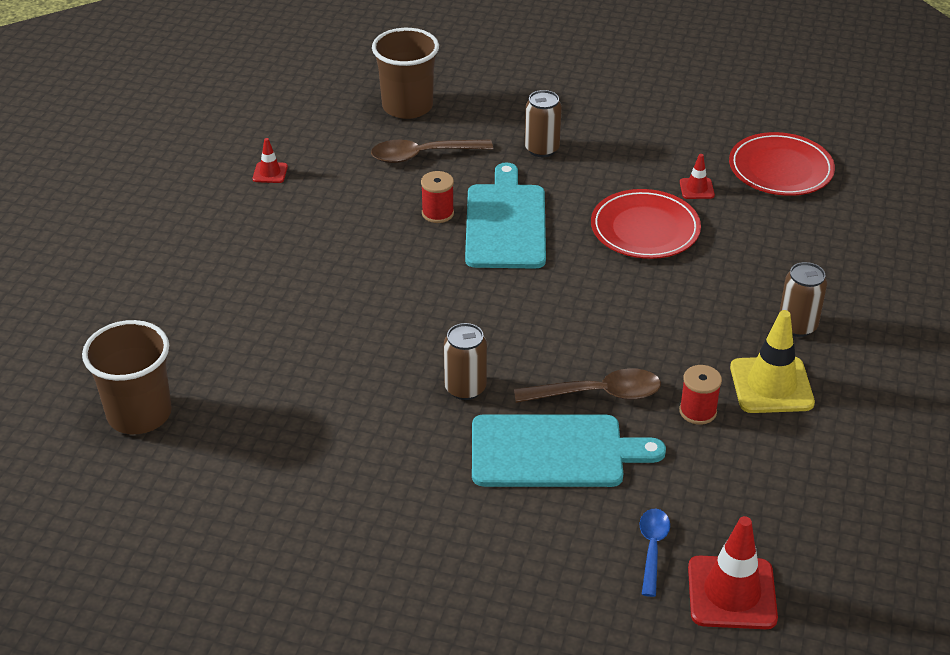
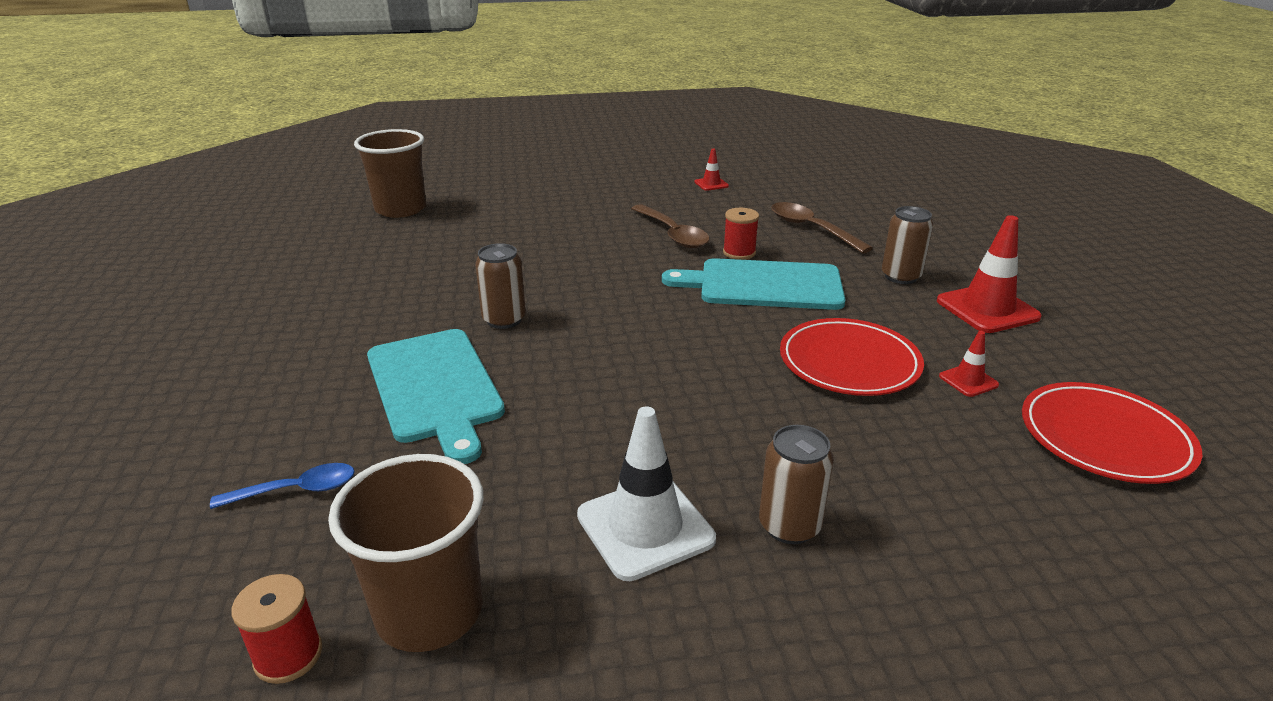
camera: 65 degrees right, 10 degrees down
brown cup [372,28,439,119] -> brown cup moved to [328,454,484,652]
turquoise cutting board [465,162,546,269] -> turquoise cutting board turned 150 degrees counterclockwise [662,258,846,310]
brown spoon [514,368,661,403] -> brown spoon moved to [631,204,710,248]
red spool [679,365,722,425] -> red spool moved to [231,574,322,684]
red traffic cone [688,516,778,629] -> red traffic cone moved to [937,215,1042,333]
yellow traffic cone [730,310,815,413] -> white traffic cone [577,406,716,581]

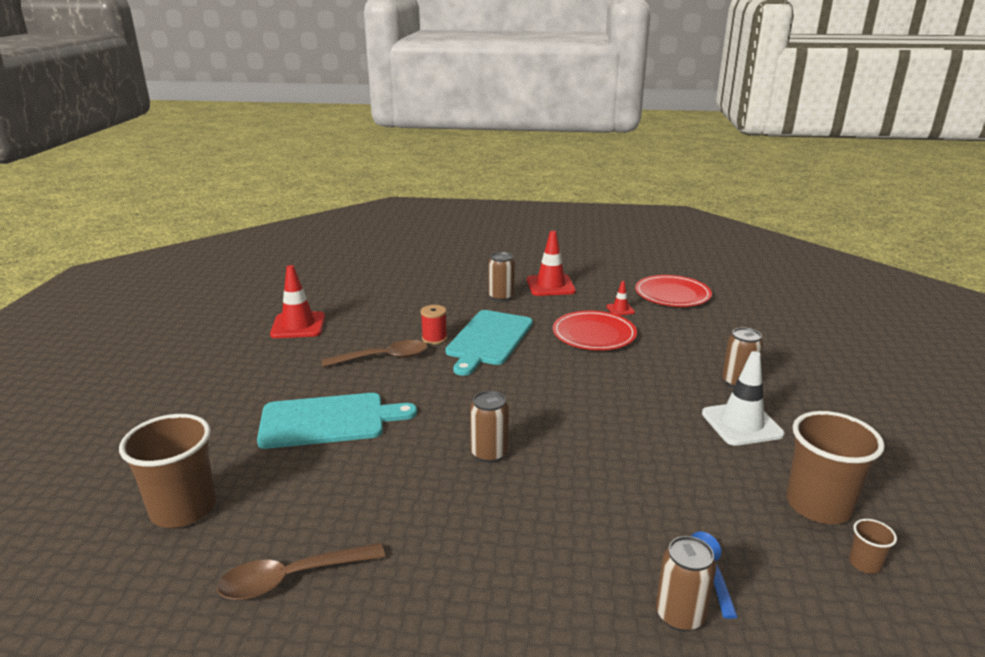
camera: 75 degrees left, 5 degrees down
red spool [231,574,322,684] -> brown cup [849,519,897,574]
turquoise cutting board [367,329,505,464] -> turquoise cutting board moved to [257,393,417,449]
red traffic cone [695,149,729,191] -> red traffic cone [270,265,325,338], size x2.00
brown spoon [771,202,873,253] -> brown spoon moved to [217,543,385,600]
none -> brown can [656,536,717,632]

